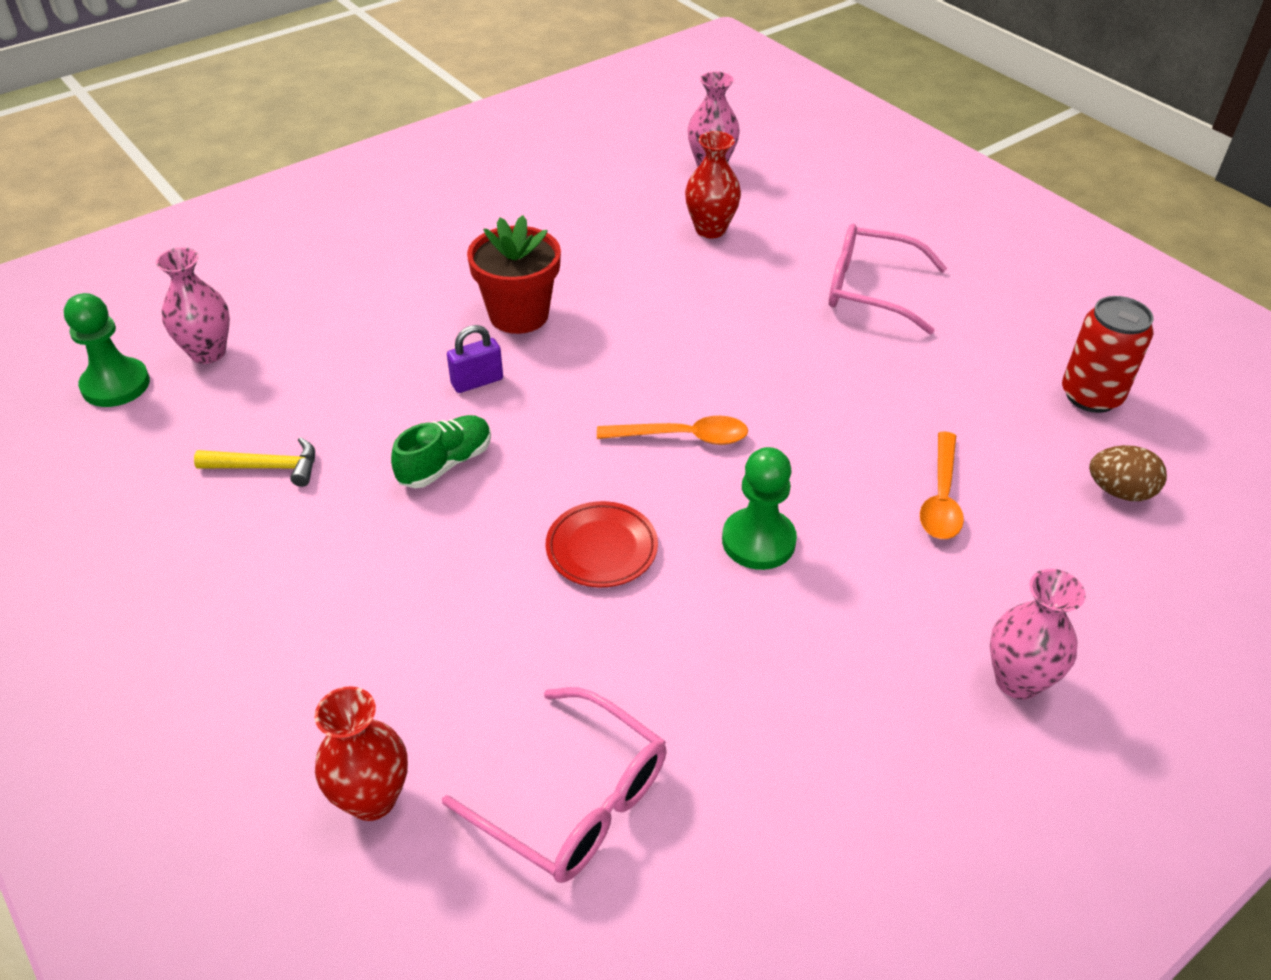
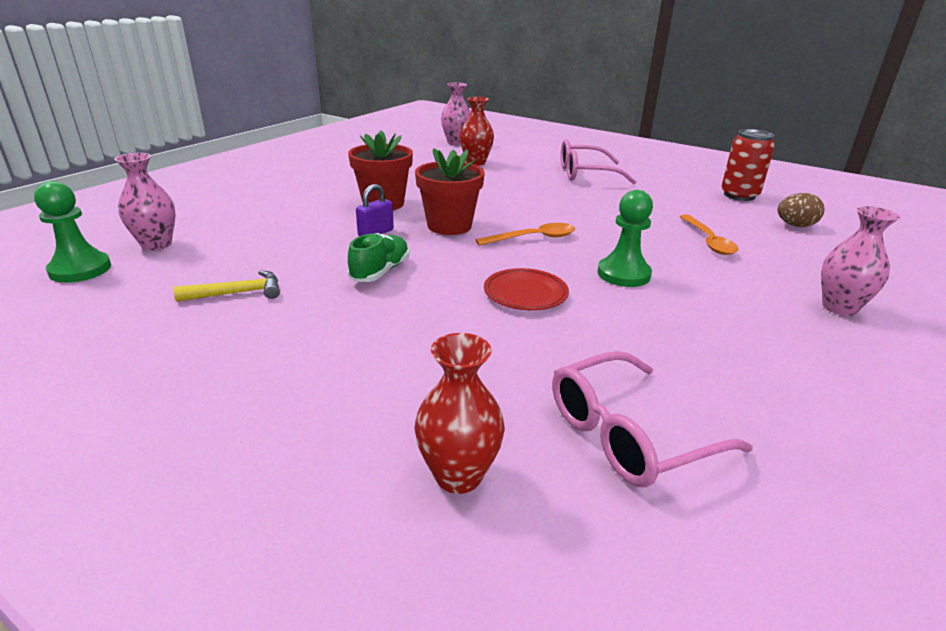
camera: 20 degrees left, 15 degrees down
pink glasses [442,687,667,883] -> pink glasses turned 135 degrees clockwise [552,351,753,487]
none -> red flower pot [415,148,485,235]

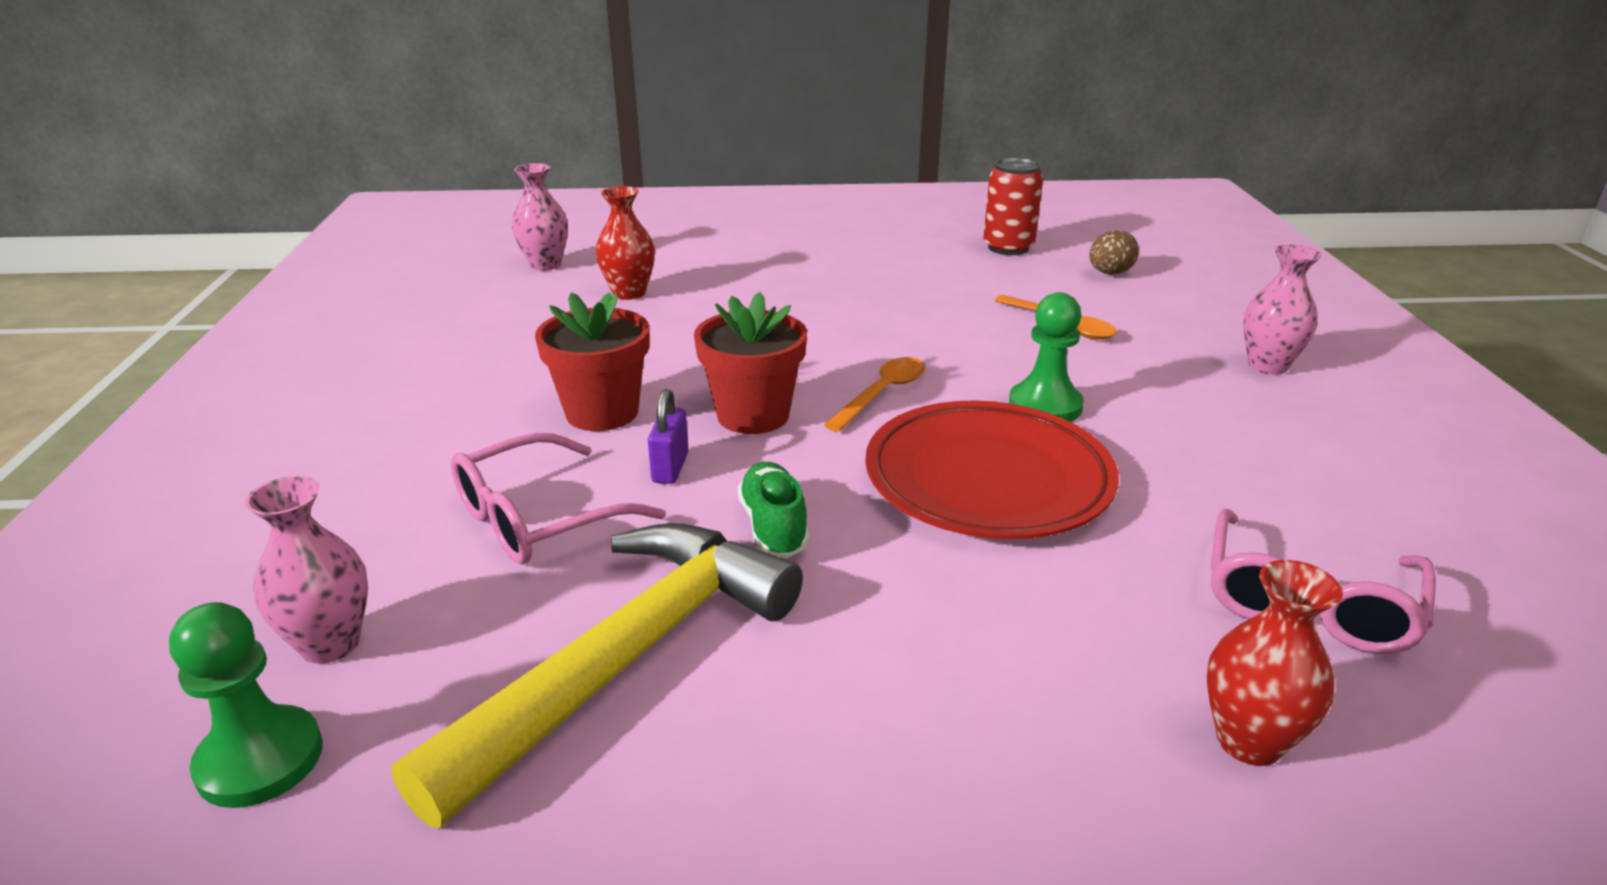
camera: 35 degrees left, 0 degrees up
yellow hammer [173,270,280,302] -> yellow hammer [392,523,803,828], size x2.40
red plate [484,268,569,310] -> red plate [865,400,1119,539], size x2.01
pink glasses [561,139,636,184] -> pink glasses moved to [451,432,666,565]

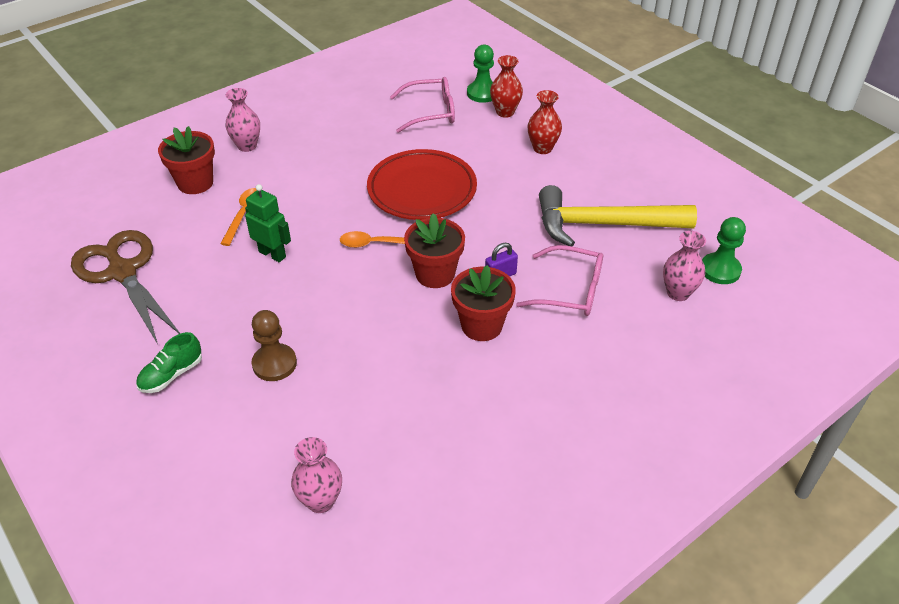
camera: 125 degrees left, 15 degrees up
red vase [596,186,655,300] -> red vase moved to [528,90,562,154]
green shoe [738,462,809,558] -> green shoe moved to [136,332,202,393]
red can [983,158,1043,255] -> brown scissors [71,230,180,344]
green pawn [1009,292,1084,422] -> green pawn moved to [467,44,494,103]
brown egg [1089,230,1139,275] -> none
none -> red flower pot [158,126,215,194]
none -> green robot [245,184,291,262]
none -> brown pawn [252,310,297,381]

